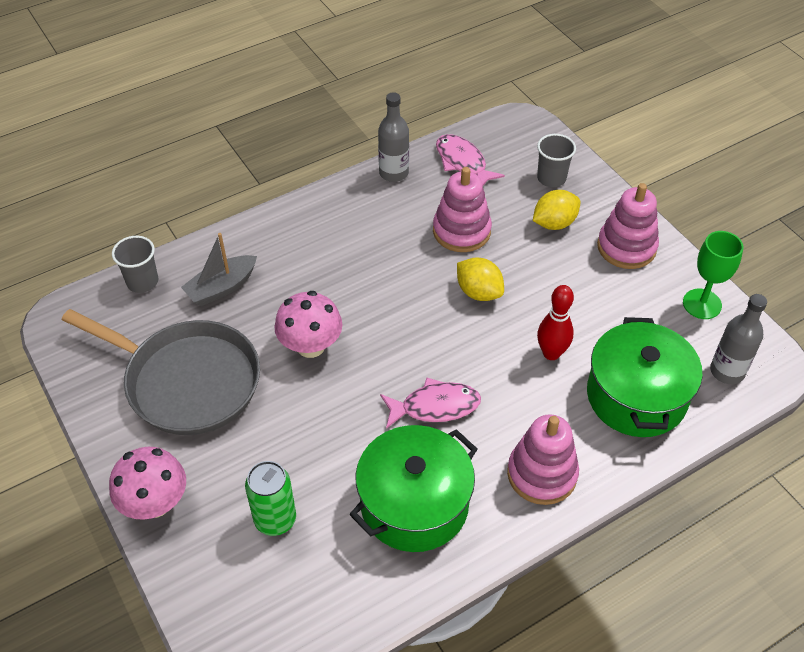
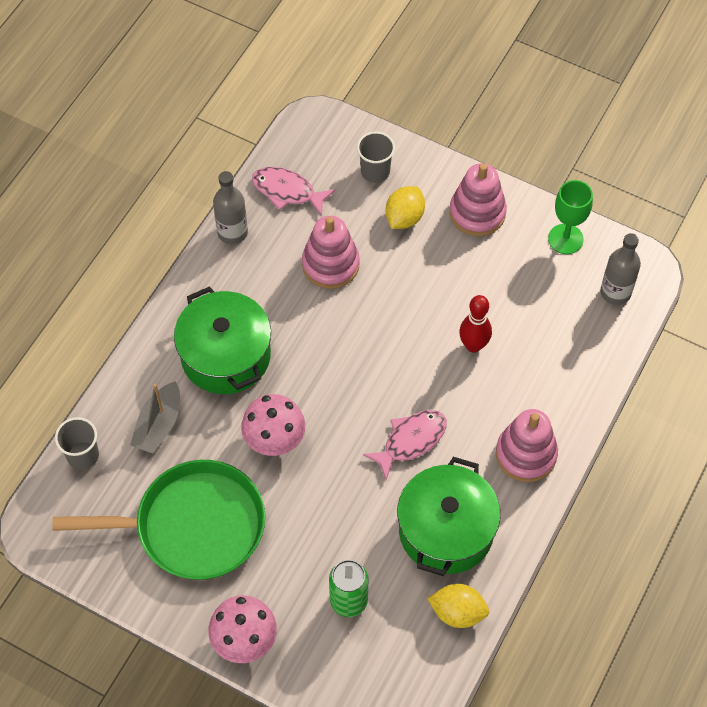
camera: 30 degrees left, 10 degrees up
grey pan [62,309,260,435] -> green pan [52,460,265,580]
yellow lemon [457,257,504,301] -> yellow lemon moved to [427,584,489,628]
green pot [587,317,702,437] -> green pot moved to [174,286,271,394]

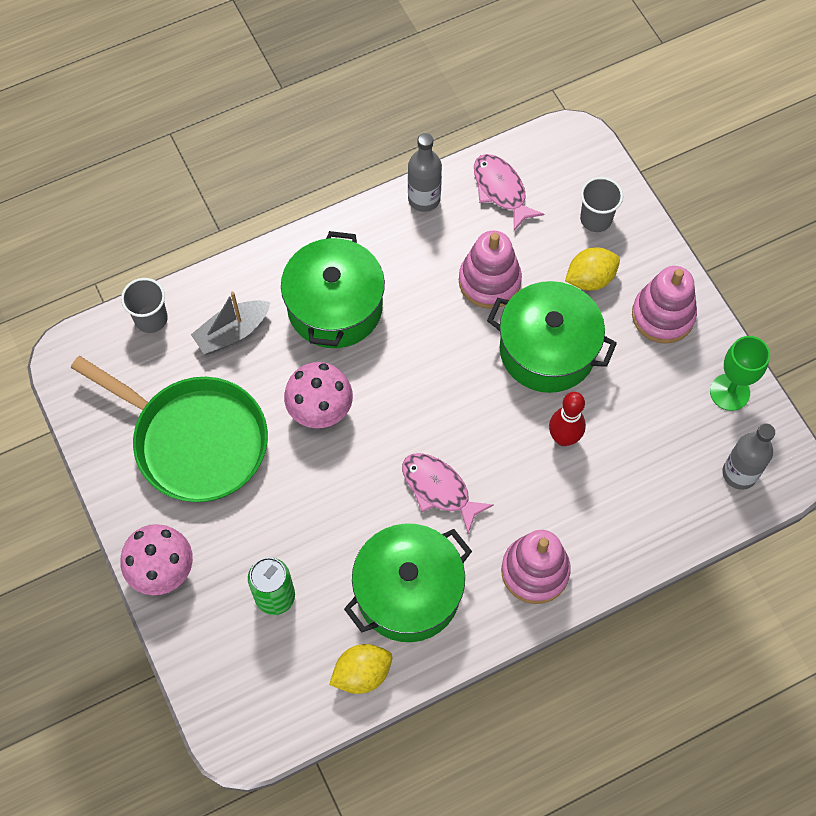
camera: 35 degrees right, 5 degrees up
pink fish [363,410,447,480] -> pink fish turned 135 degrees counterclockwise [402,453,494,533]
yellow lemon [427,584,489,628] -> yellow lemon turned 75 degrees counterclockwise [329,644,392,694]
none -> green pot [487,281,617,393]

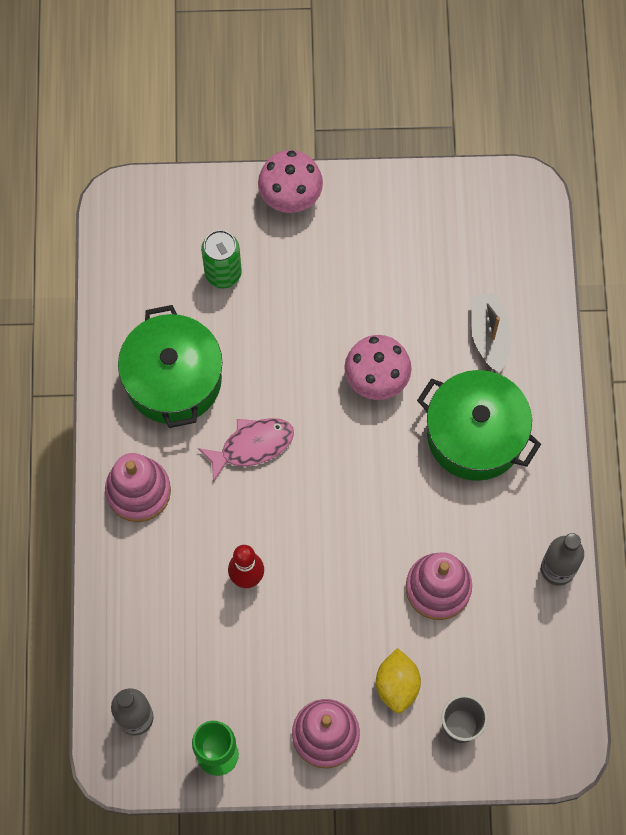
camera: 115 degrees right, 5 degrees up
green pan [71,356,268,502] -> none
grey cup [121,278,168,333] -> none
yellow lemon [329,644,392,694] -> none
pink fish [474,154,544,231] -> none
green pot [487,281,617,393] -> none

